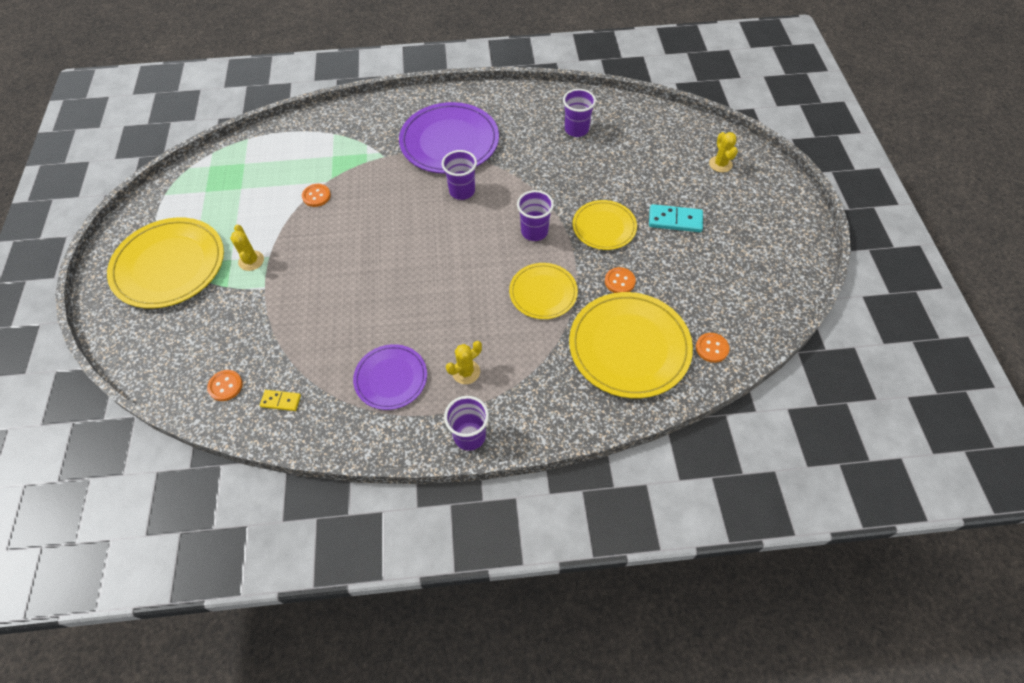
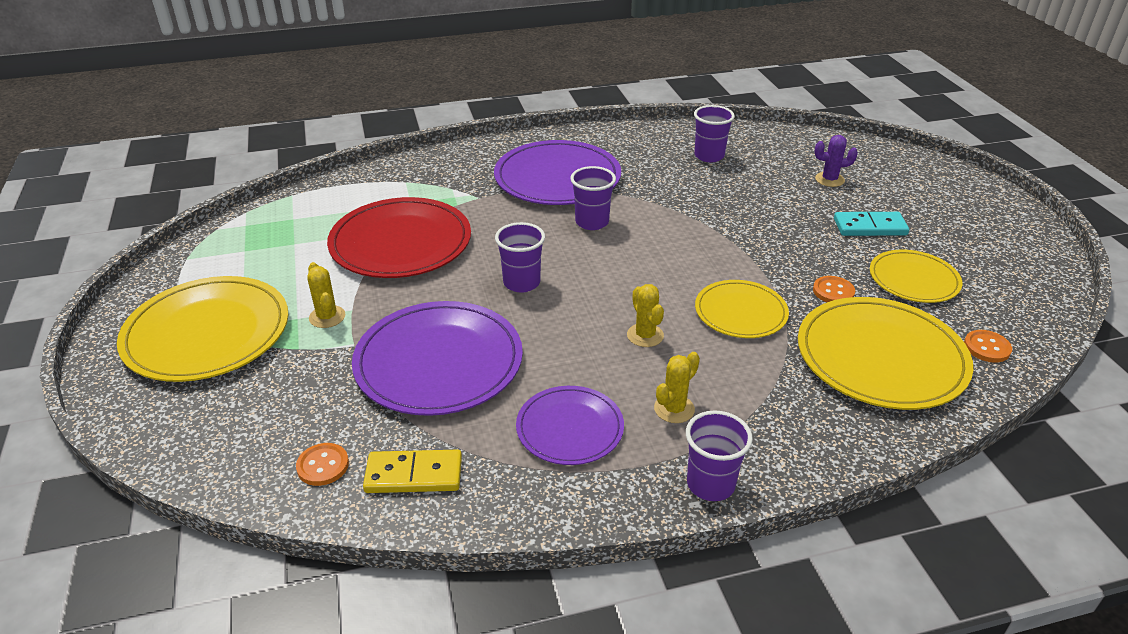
camera: 10 degrees left, 20 degrees down
yellow domino [260,390,301,411] -> yellow domino [363,450,462,493], size x1.66
orange button [302,184,331,207] -> red plate [327,197,471,278]
purple cup [517,190,554,241] -> purple cup moved to [495,222,545,293]
yellow plate [573,200,637,250] -> yellow plate moved to [870,250,962,303]
yellow cactus [709,132,738,173] -> yellow cactus moved to [627,284,664,347]
none -> purple plate [352,301,523,416]
none -> purple cactus [814,135,858,187]

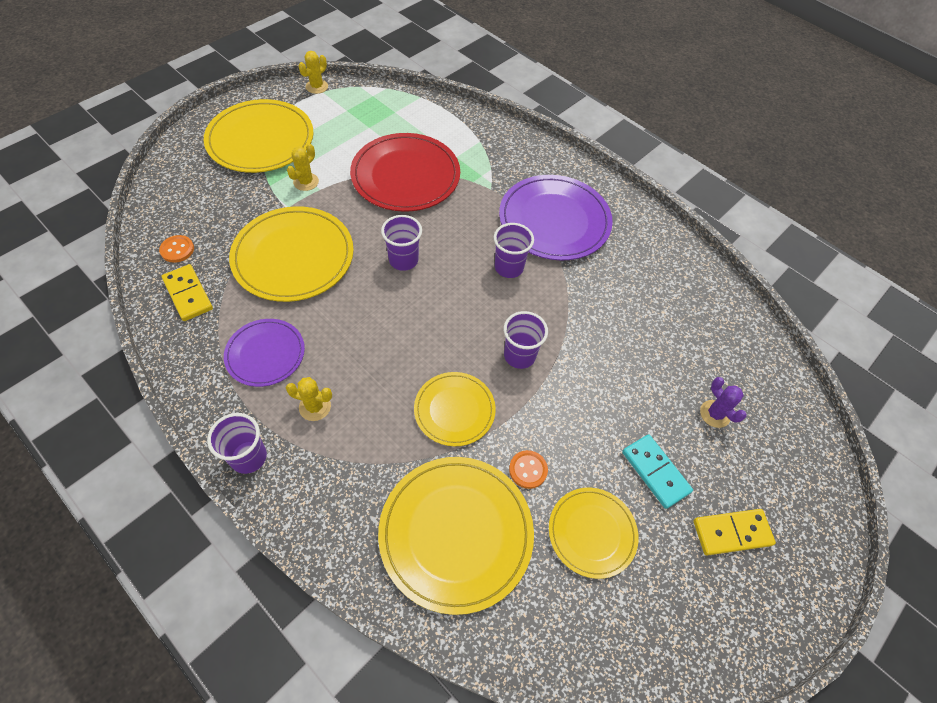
camera: 55 degrees right, 20 degrees up
purple plate [352,301,523,416] -> yellow plate [229,206,354,302]
yellow cactus [627,284,664,347] -> yellow cactus moved to [298,51,328,94]
purple cup [694,105,735,162] -> purple cup moved to [504,311,548,369]
orange button [964,330,1012,363] -> none
none -> yellow domino [693,509,776,556]

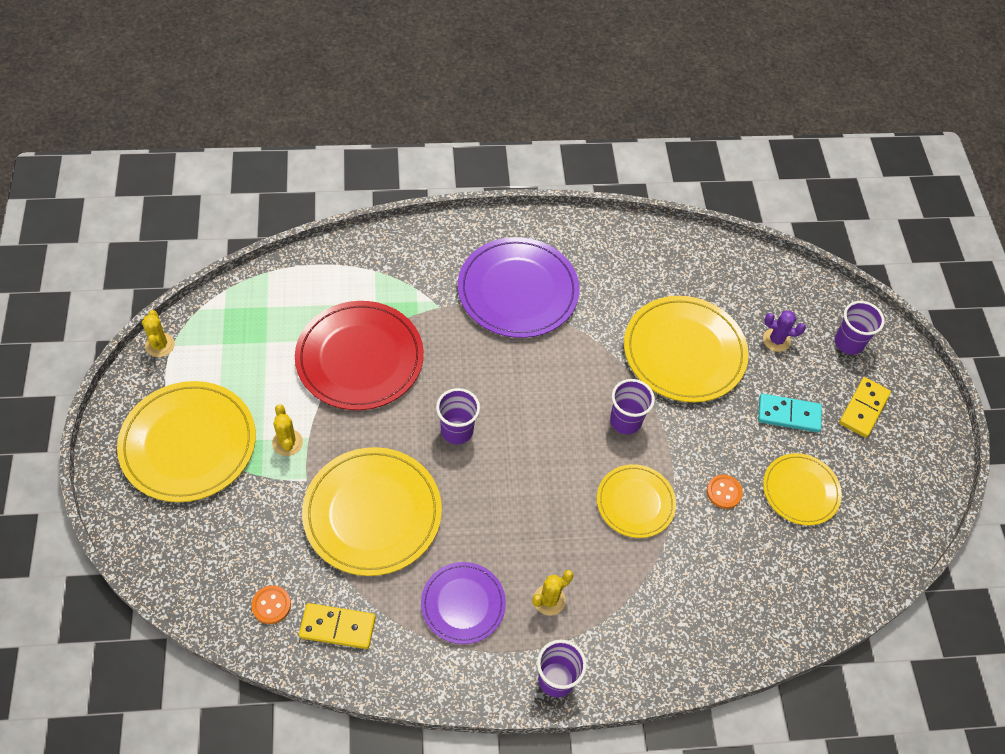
camera: 50 degrees left, 0 degrees up
yellow plate [378,457,534,615] -> yellow plate moved to [624,296,749,403]
purple cup [494,223,534,278] -> purple cup moved to [835,301,885,355]

